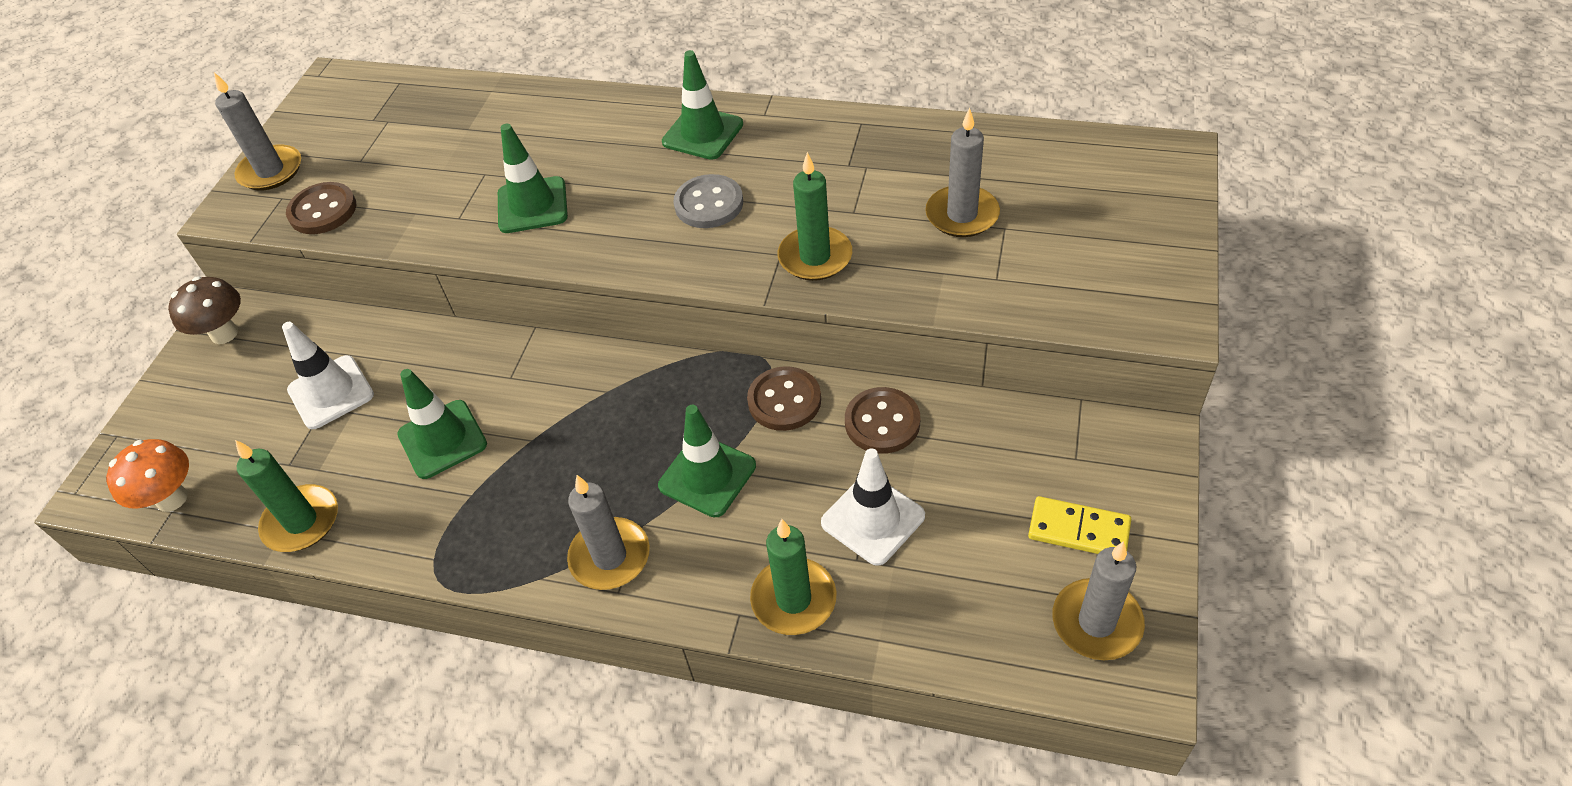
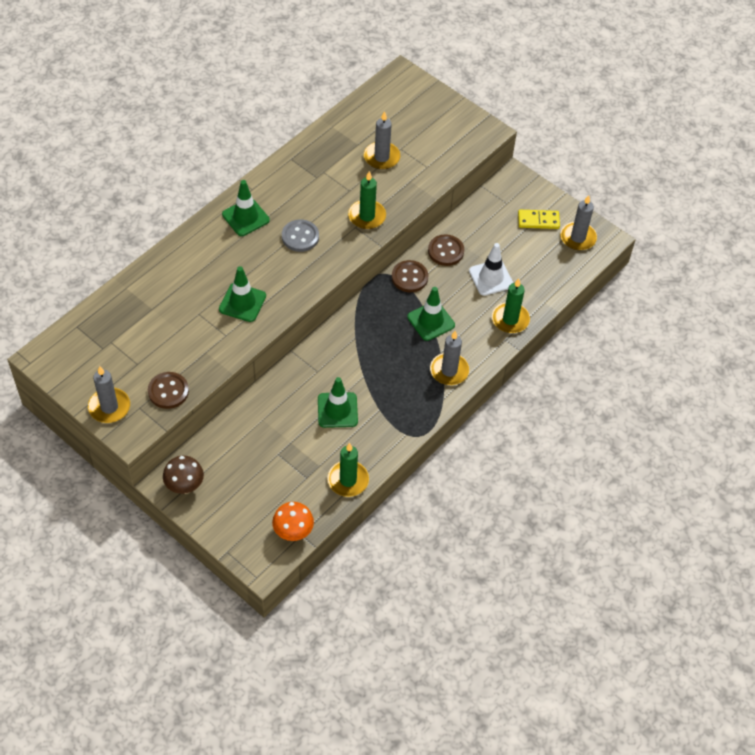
camera: 70 degrees left, 5 degrees up
white traffic cone [282,322,374,429] -> none
yellow domino [1028,496,1131,554] -> yellow domino turned 45 degrees clockwise [518,210,560,229]

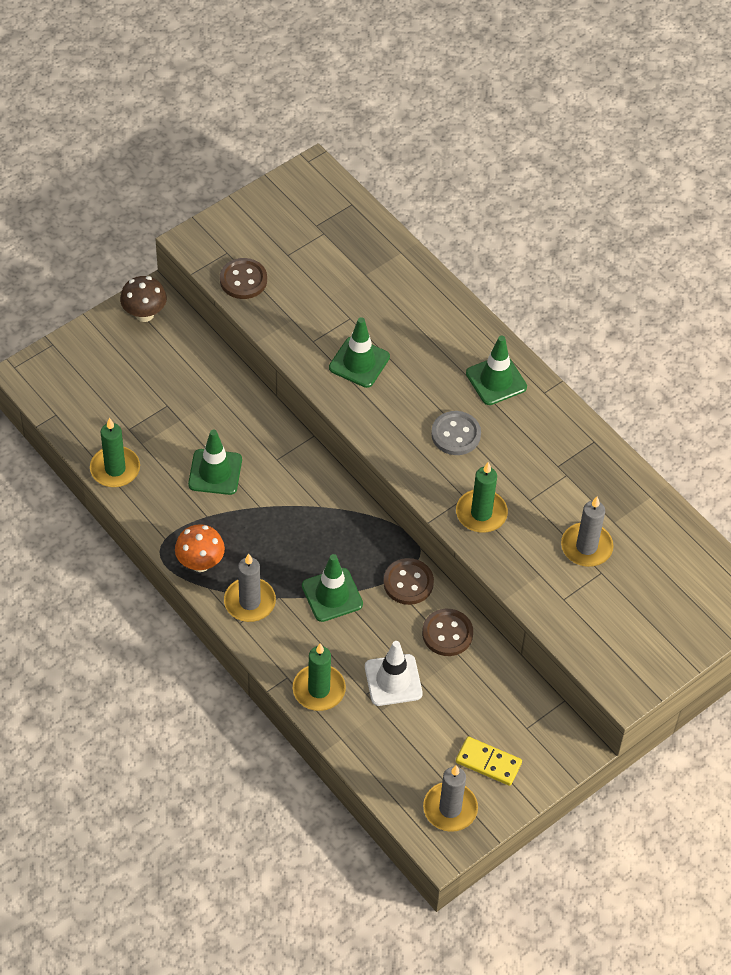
camera: 100 degrees right, 0 degrees up
grey candle [88,366,130,423] -> none
orange mushroom [272,502,314,541] -> orange mushroom moved to [175,524,225,572]
yellow domino [518,210,560,229] -> yellow domino turned 75 degrees counterclockwise [456,737,522,786]

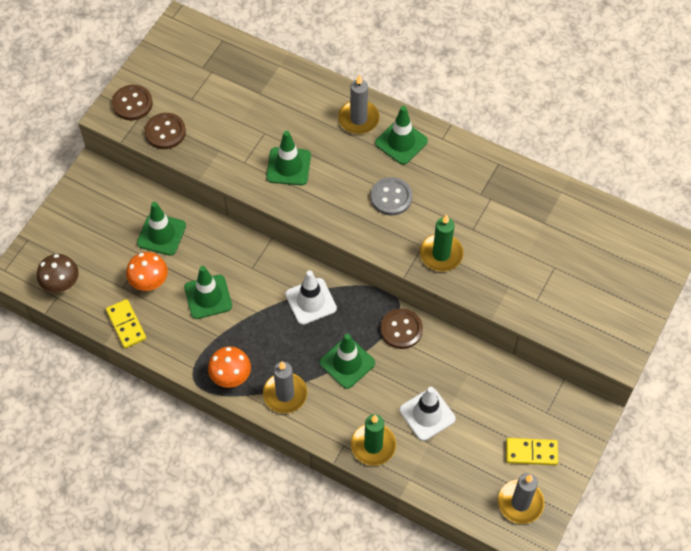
camera: 20 degrees left, 5 degrees up
green candle [90,418,140,487] -> yellow domino [106,299,146,348]
brown mushroom [120,276,167,322] -> brown mushroom moved to [37,254,79,293]
brown button [422,609,473,656] -> brown button moved to [112,85,153,121]
grey candle [561,497,614,567] -> grey candle moved to [338,74,380,134]
none -> orange mushroom [126,252,168,291]
none -> green traffic cone [137,202,186,256]
none -> white traffic cone [285,270,337,325]

